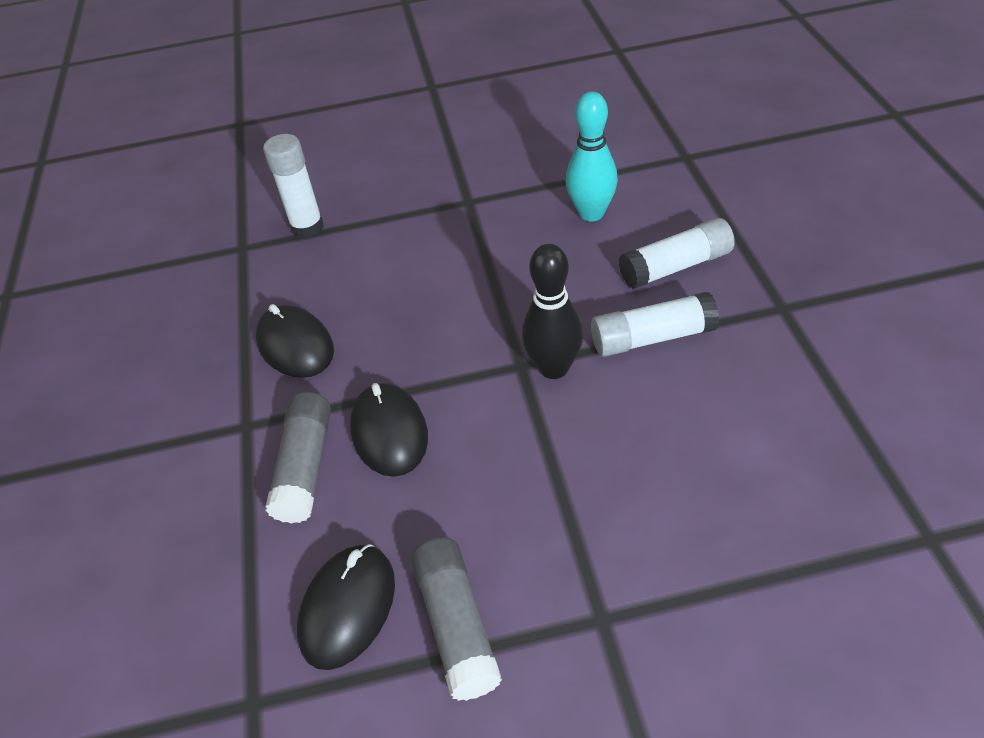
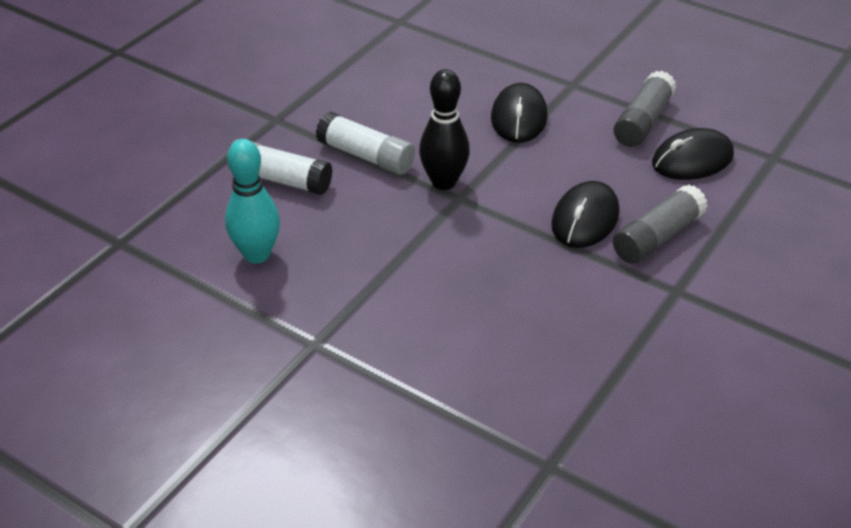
camera: 140 degrees left, 5 degrees down
black mouse [256,304,334,378] -> black mouse moved to [491,83,548,143]
white glue stick [263,134,324,238] -> none

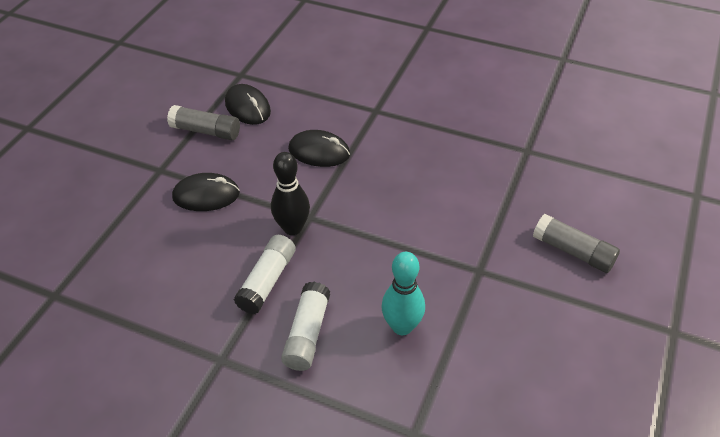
camera: 100 degrees left, 5 degrees up
grey glue stick [613,184,708,264] -> grey glue stick moved to [533,214,620,273]

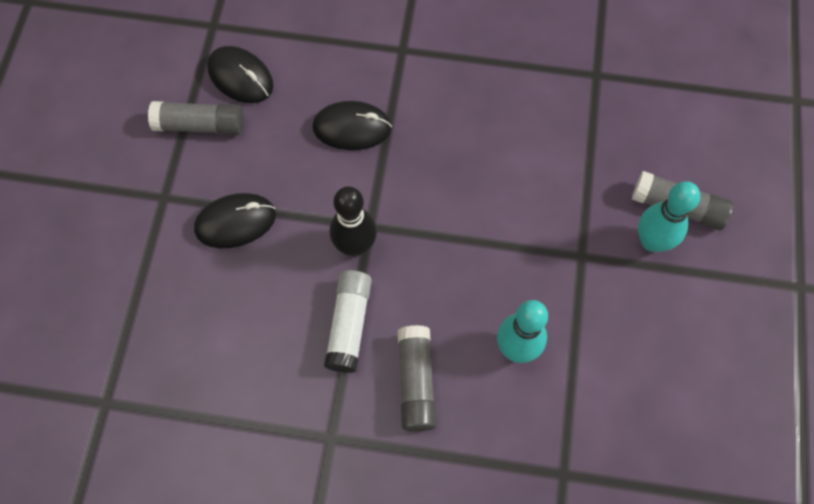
camera: 15 degrees left, 20 degrees up
white glue stick [281,282,330,371] -> grey glue stick [397,325,437,432]
none -> turquoise bowling pin [638,181,700,252]

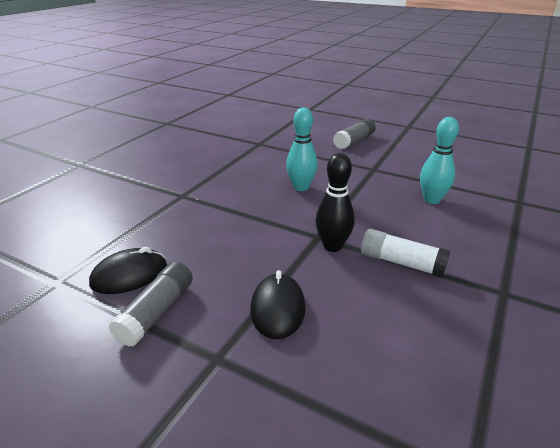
camera: 70 degrees left, 35 degrees down
black mouse [312,101,392,150] -> none
grey glue stick [397,325,437,432] -> none
turquoise bowling pin [638,181,700,252] -> turquoise bowling pin moved to [286,108,318,191]

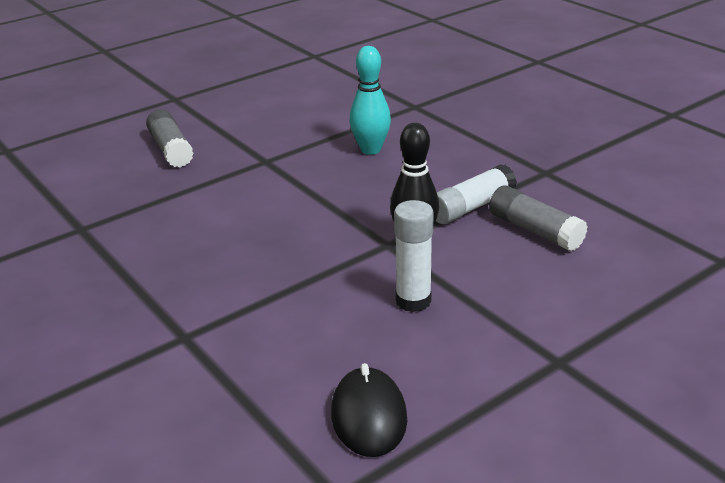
camera: 65 degrees left, 0 degrees up
grey glue stick [109,262,193,347] -> grey glue stick moved to [489,185,588,251]
black mouse [250,270,306,340] -> none
turquoise bowling pin [286,108,318,191] -> none
none -> white glue stick [394,200,434,312]

